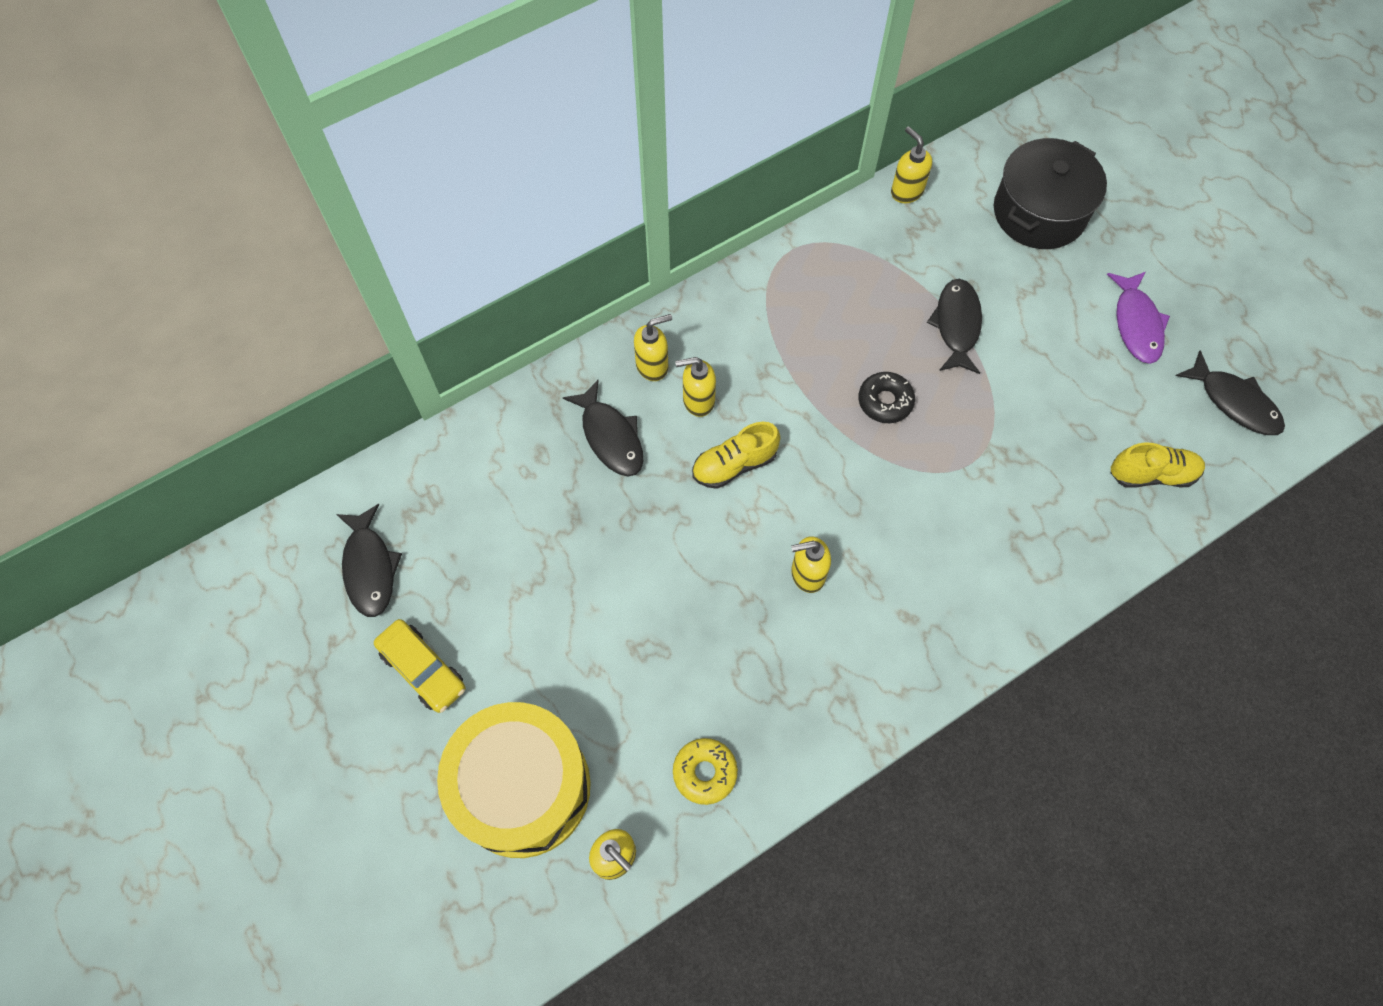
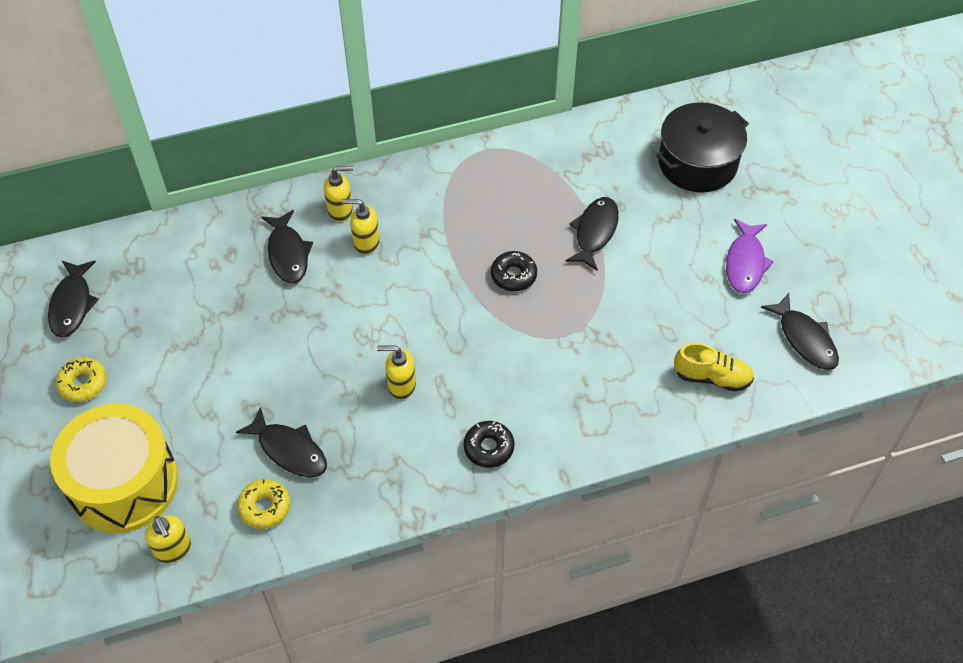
camera: 15 degrees right, 10 degrees down
yellow car [374,619,465,713] -> yellow donut [56,358,107,402]
yellow shoe [692,422,780,489] -> none
yellow soap dispenser [891,126,932,203] -> none
none -> black fish [236,406,327,477]
none -> black donut [464,421,514,468]

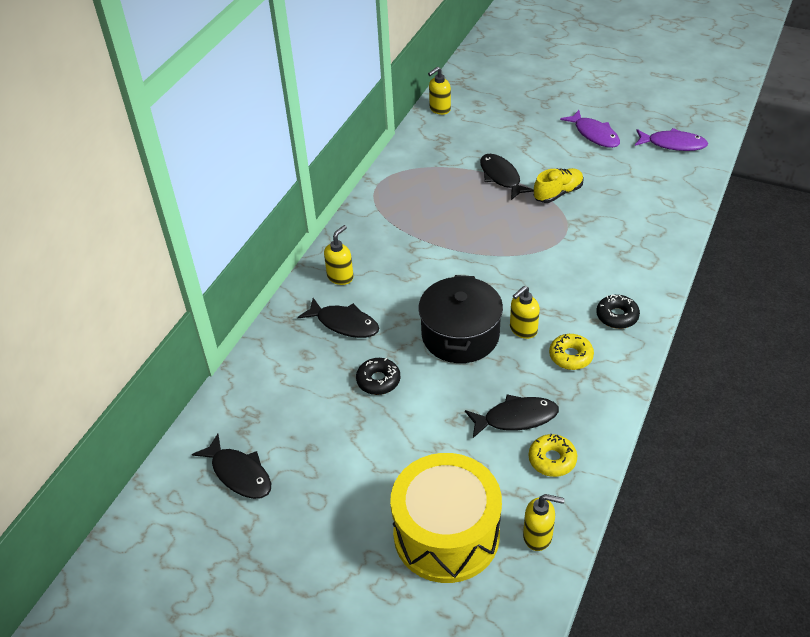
camera: 45 degrees left, 10 degrees down
yellow donut [56,358,107,402] -> yellow donut moved to [549,334,594,370]
yellow soap dispenser [342,199,380,255] -> yellow soap dispenser moved to [428,67,451,115]
black donut [491,251,537,291] -> black donut moved to [356,358,400,395]
black pot [656,102,749,192] -> black pot moved to [418,275,503,363]
yellow shoe [674,343,754,392] -> yellow shoe moved to [534,168,584,203]
black fish [761,293,839,370] -> purple fish [635,128,708,151]

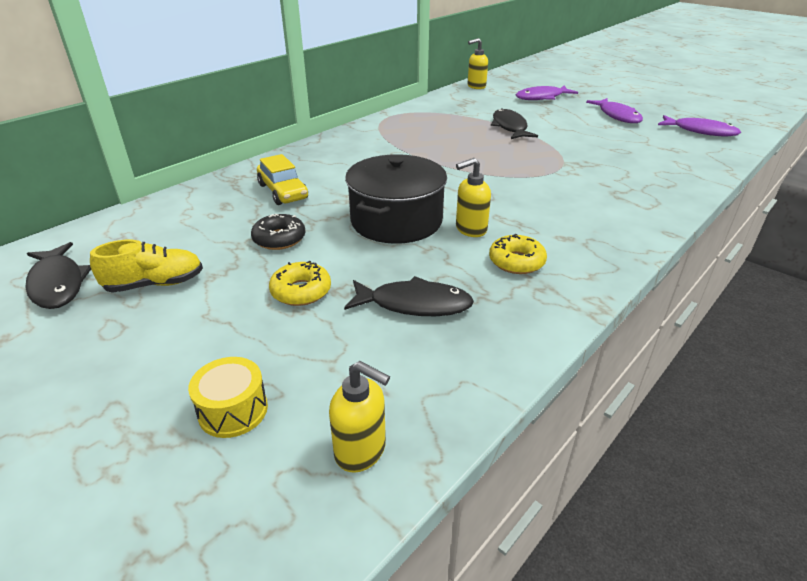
camera: 15 degrees right, 10 degrees down
black fish [298,298,379,338] -> yellow car [257,154,308,205]
yellow soap dispenser [324,225,354,285] -> none
yellow drum [390,453,502,583] -> yellow drum [188,357,268,438], size x0.42
yellow donut [529,434,577,477] -> yellow donut moved to [269,261,331,306]
yellow shoe [534,168,584,203] -> yellow shoe moved to [90,240,203,293]
black donut [596,294,640,329] -> none
none -> purple fish [516,86,578,100]

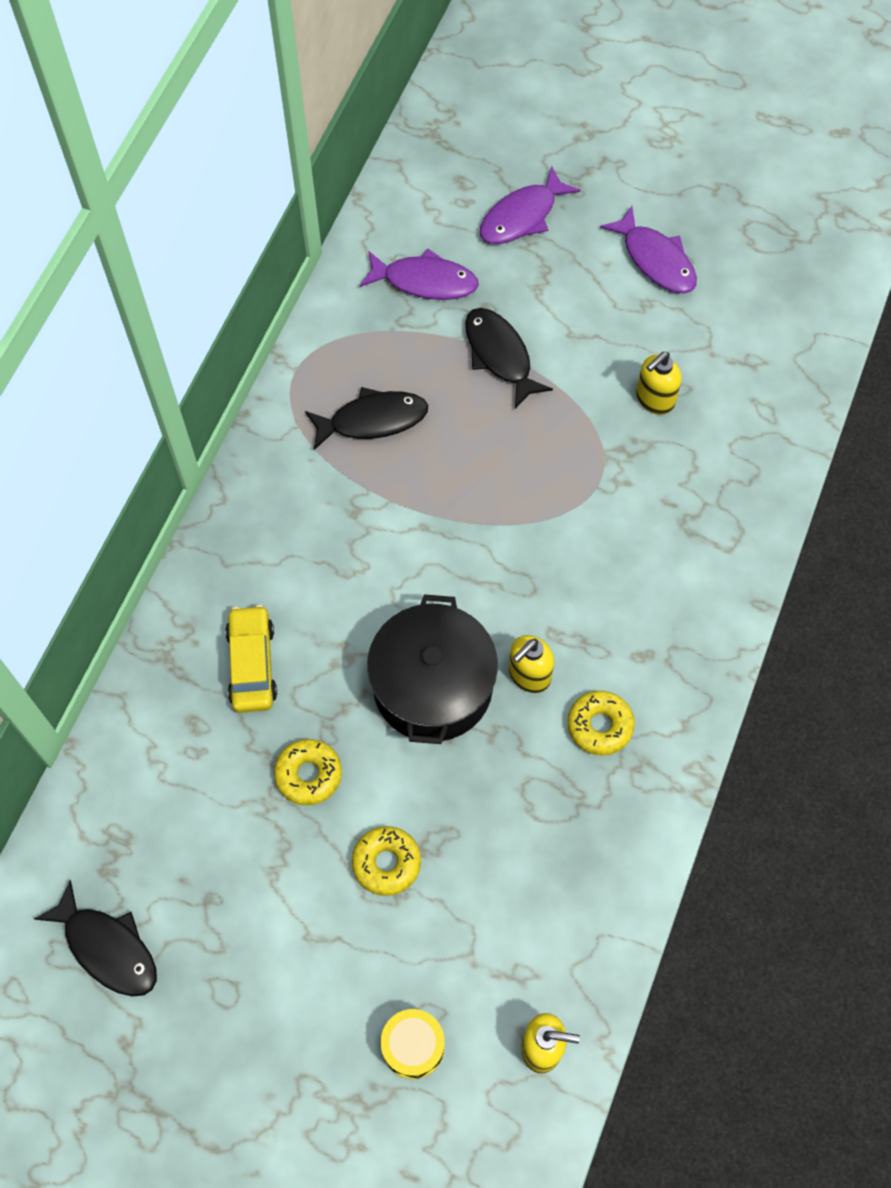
camera: 20 degrees left, 30 degrees up
yellow shoe [90,240,203,293] -> none
black donut [251,214,305,250] -> yellow donut [274,739,342,806]
yellow car [257,154,308,205] -> yellow car turned 135 degrees counterclockwise [225,605,277,713]
black fish [344,276,474,316] -> black fish moved to [305,387,428,450]
yellow soap dispenser [468,38,488,89] -> yellow soap dispenser moved to [636,352,682,415]
purple fish [658,115,741,136] -> purple fish moved to [360,249,479,300]

